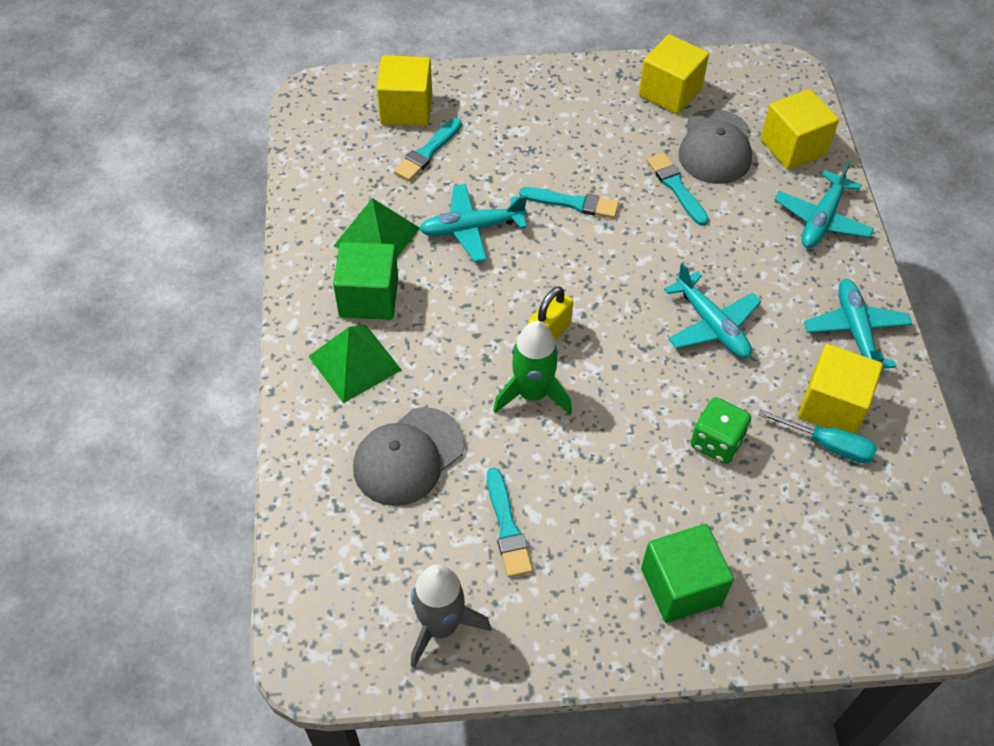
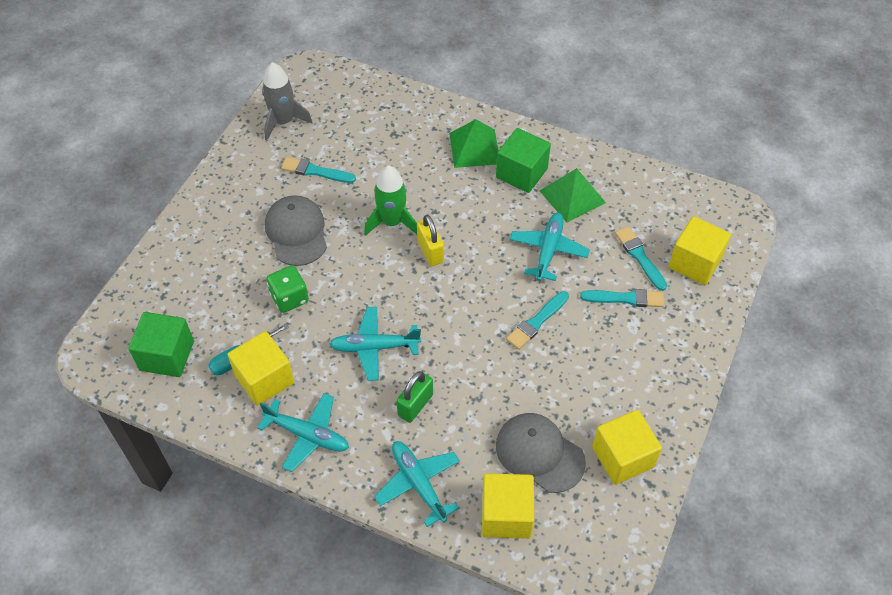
camera: 120 degrees right, 0 degrees up
grey cap [353,407,465,506] -> grey cap moved to [265,195,327,266]
green cube [641,524,734,623] -> green cube moved to [128,312,194,377]
turquoise brush [646,152,709,226] -> turquoise brush moved to [580,289,664,307]
none -> green padlock [396,371,433,423]

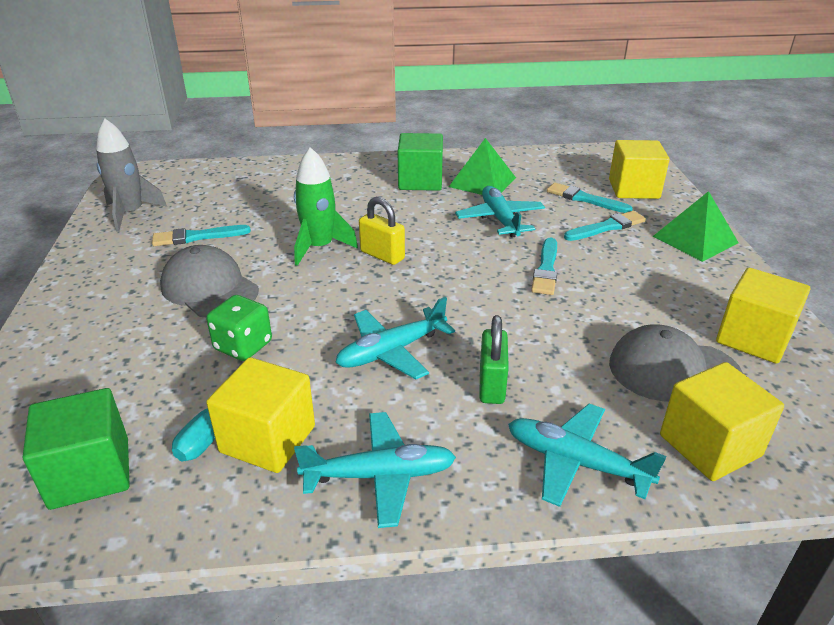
camera: 30 degrees left, 20 degrees down
green pyramid [449,119,498,168] -> green pyramid moved to [653,191,739,262]

